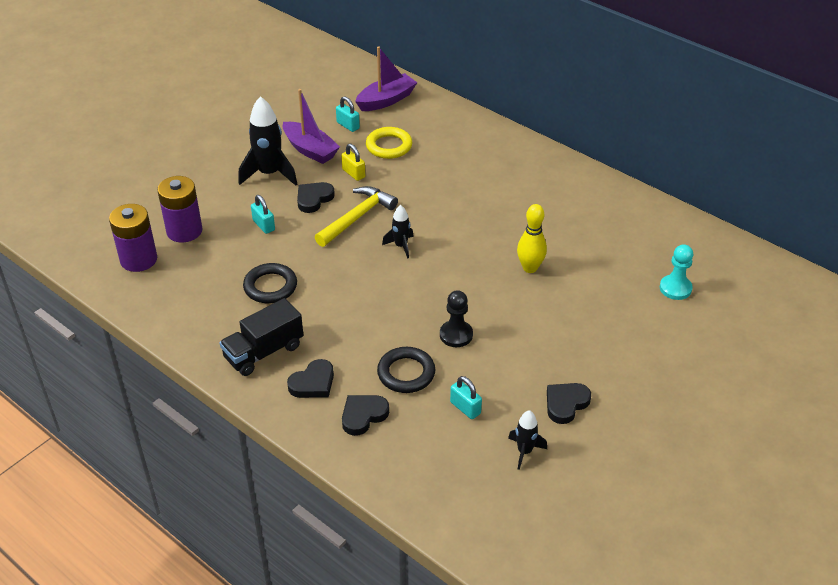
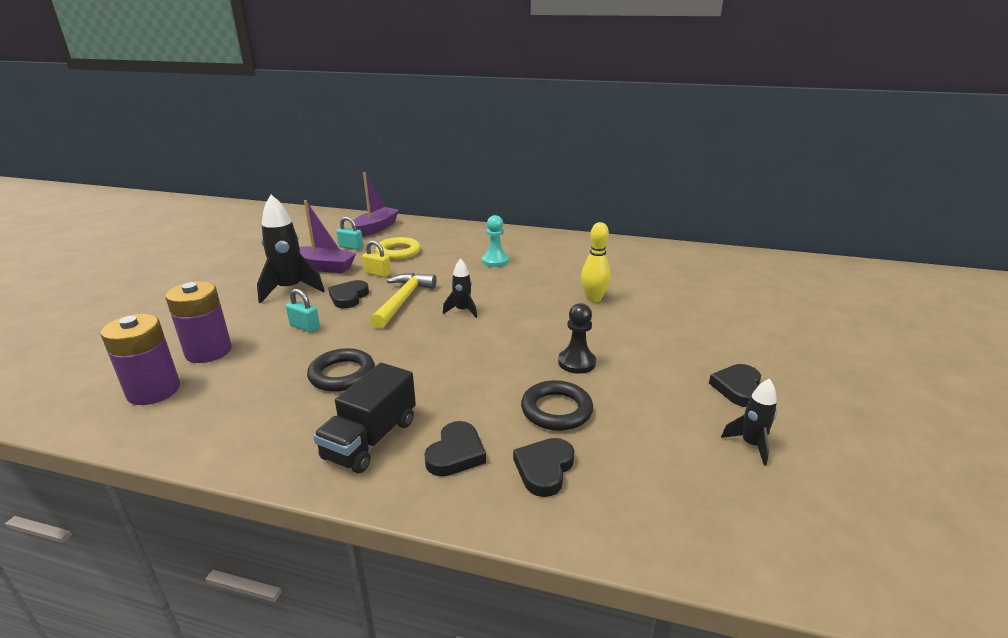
camera: 25 degrees left, 15 degrees down
turquoise padlock [450,376,482,419] -> none
turquoise pawn [660,244,693,300] -> turquoise pawn moved to [482,215,509,267]

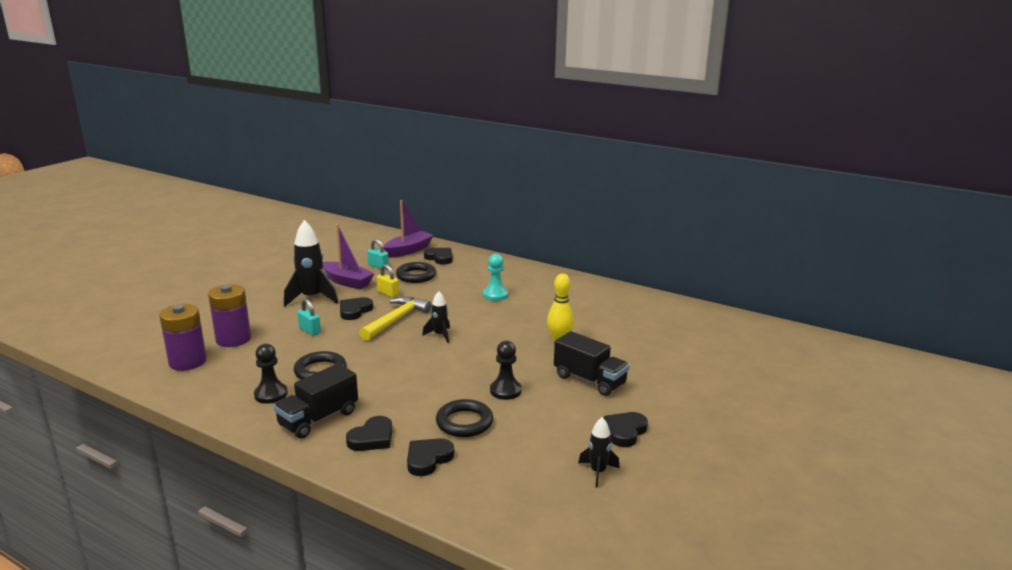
camera: 15 degrees right, 5 degrees down
yellow ring [376,237,421,260] -> black ring [396,262,436,283]
none -> black pawn [254,344,288,404]
none -> black heart [424,248,453,265]
none -> black truck [554,331,629,396]

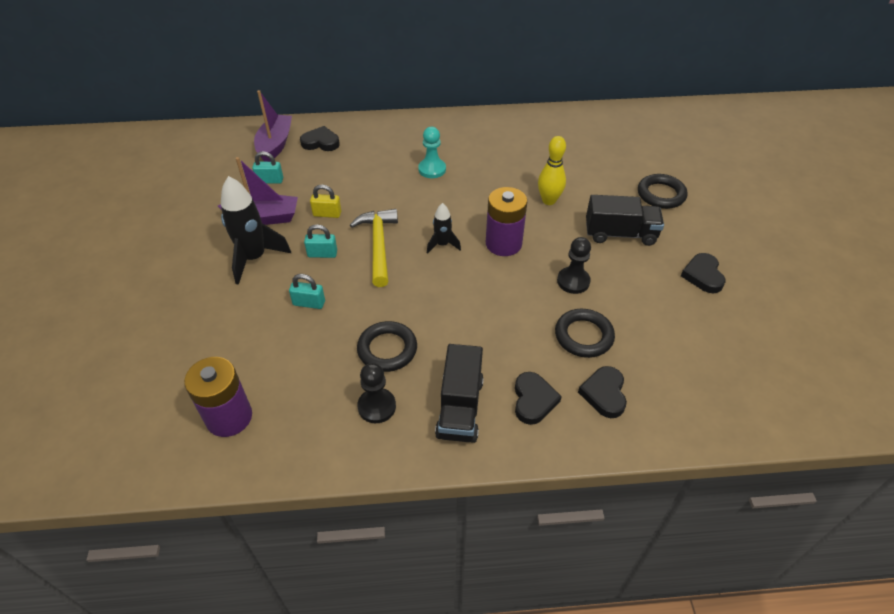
camera: 35 degrees left, 25 degrees up
purple battery [208,284,251,347] -> purple battery moved to [486,187,527,256]
black heart [340,297,373,320] -> turquoise padlock [304,224,337,258]
black ring [396,262,436,283] -> black ring moved to [638,174,688,209]
black rocket [578,417,619,488] -> none

